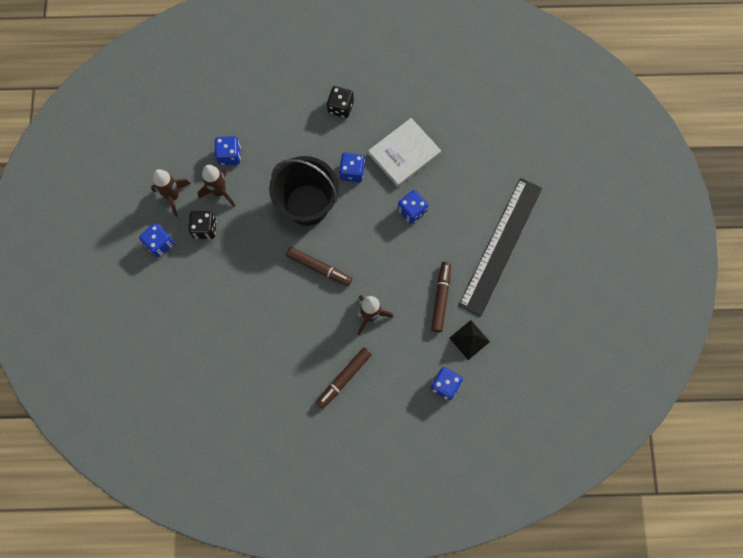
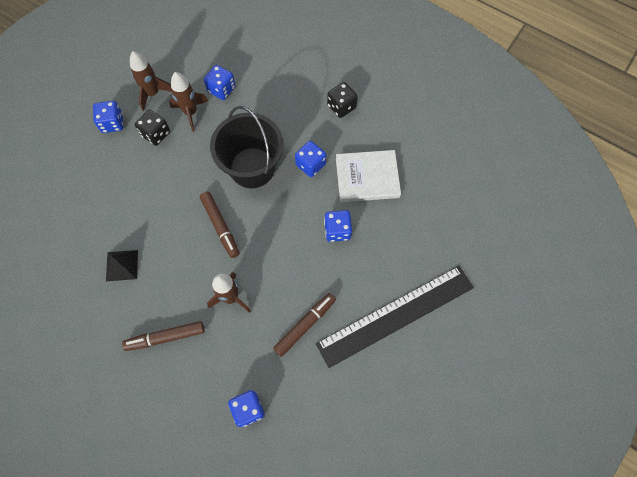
camera: 35 degrees right, 5 degrees down
black pyramid [449,320,490,360] -> black pyramid moved to [106,250,138,281]

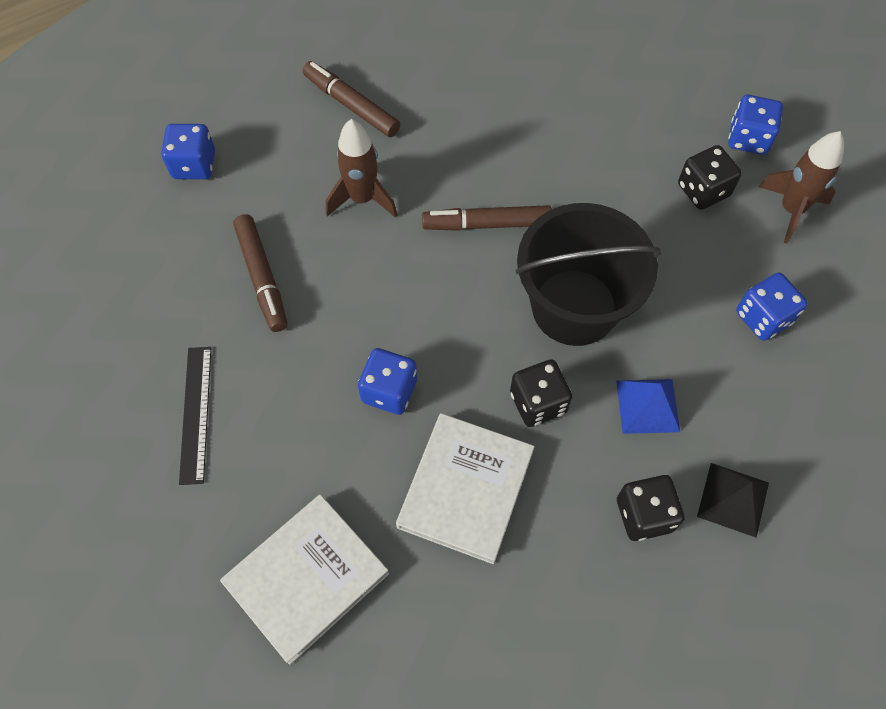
camera: 115 degrees right, 5 degrees down
black pyramid [106,250,138,281] -> black pyramid moved to [697,463,769,538]
brown marker [122,321,204,351] -> brown marker turned 60 degrees counterclockwise [303,61,400,137]
brown rocket [169,72,209,132] -> none
blue dice [295,141,326,177] -> black dice [510,359,572,427]
black ruler [316,266,474,368] -> black ruler [179,347,211,485], size x0.48
none -> white book [220,494,389,665]
none -> blue pyramid [616,379,680,434]

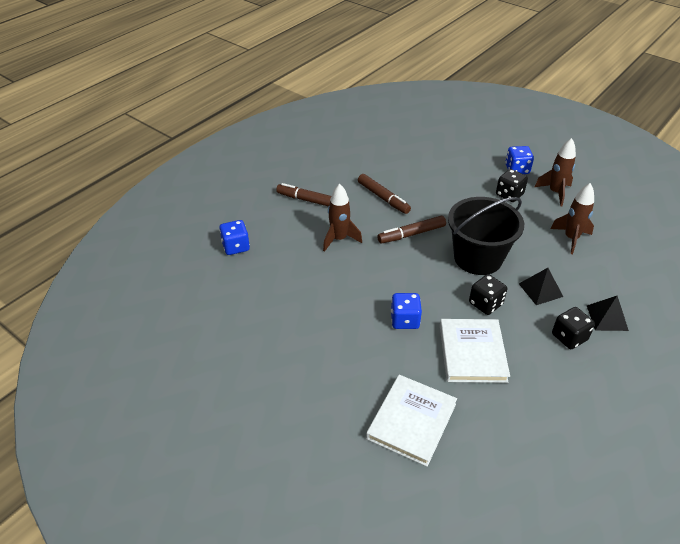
camera: 20 degrees left, 20 degrees down
black ruler [179,347,211,485] -> none
brown marker [233,214,287,332] -> brown marker moved to [358,174,411,214]
blue pyramid [616,379,680,434] -> black pyramid [519,268,563,305]
blue dice [736,272,808,341] -> brown rocket [551,183,594,254]

